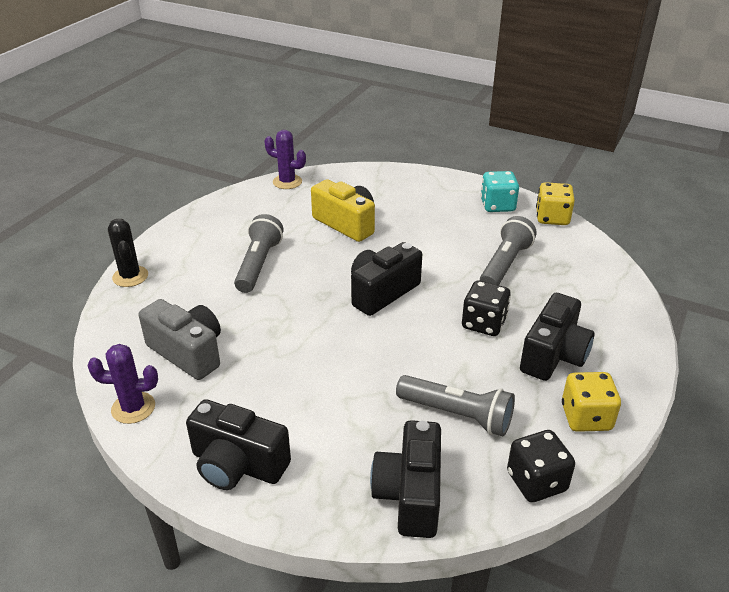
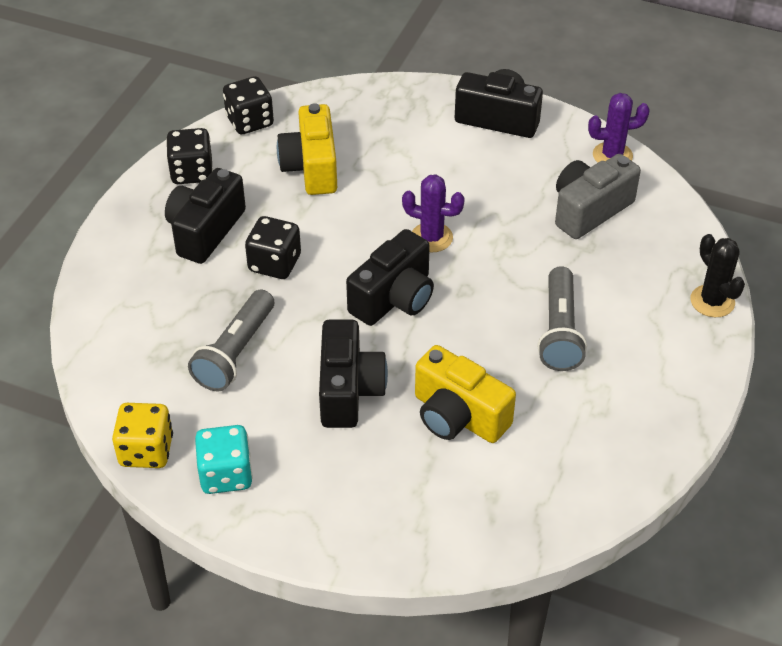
camera: 175 degrees right, 10 degrees up
grey camera [139,299,221,380] -> grey camera turned 105 degrees clockwise [555,154,641,239]
purple cactus [264,130,306,189] -> purple cactus moved to [402,174,465,252]
black camera [370,420,441,538] -> black camera moved to [319,319,388,428]
grey flashlight [396,375,515,436] -> yellow camera [277,103,337,195]
yellow dice [562,372,621,432] -> black dice [166,128,213,184]

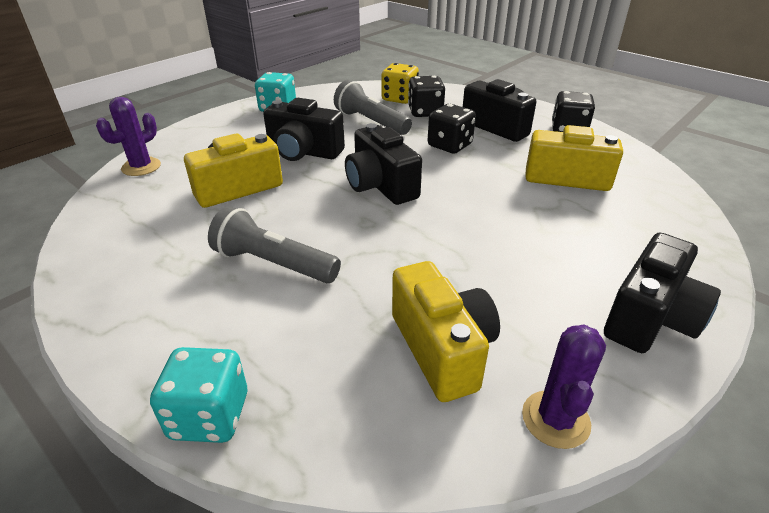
camera: 110 degrees right, 10 degrees down
yellow dice [112,403,173,468] -> yellow dice moved to [381,63,419,104]
black dice [223,76,274,134] -> black dice moved to [408,76,445,117]
purple cactus [402,174,465,252] -> purple cactus moved to [96,97,161,176]
grey camera [555,154,641,239] -> yellow camera [392,261,500,402]
black cactus [690,234,745,317] -> turquoise dice [150,347,247,443]

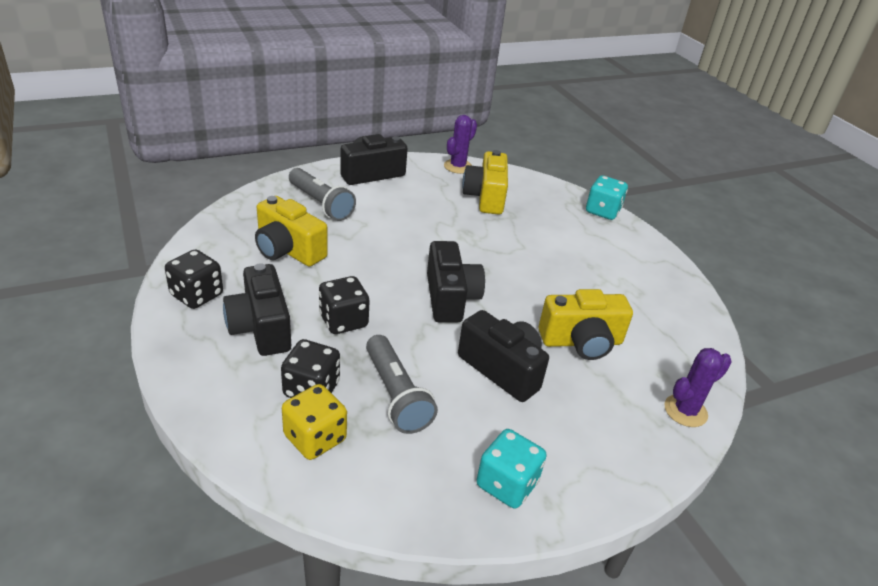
camera: 160 degrees left, 0 degrees up
grey flashlight [208,206,341,283] -> grey flashlight moved to [289,168,356,221]

